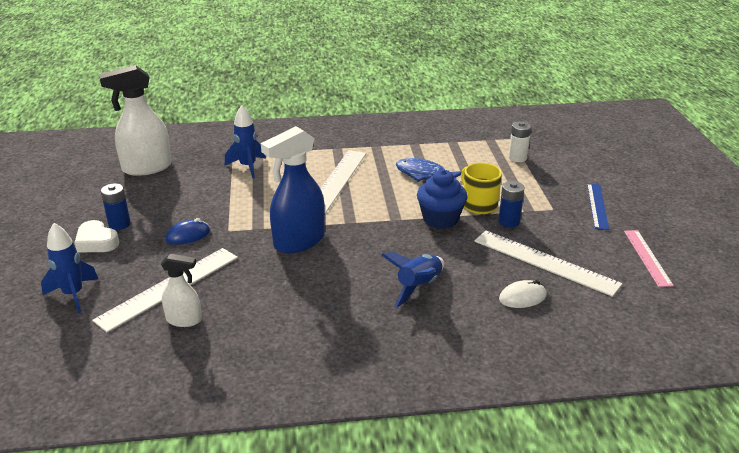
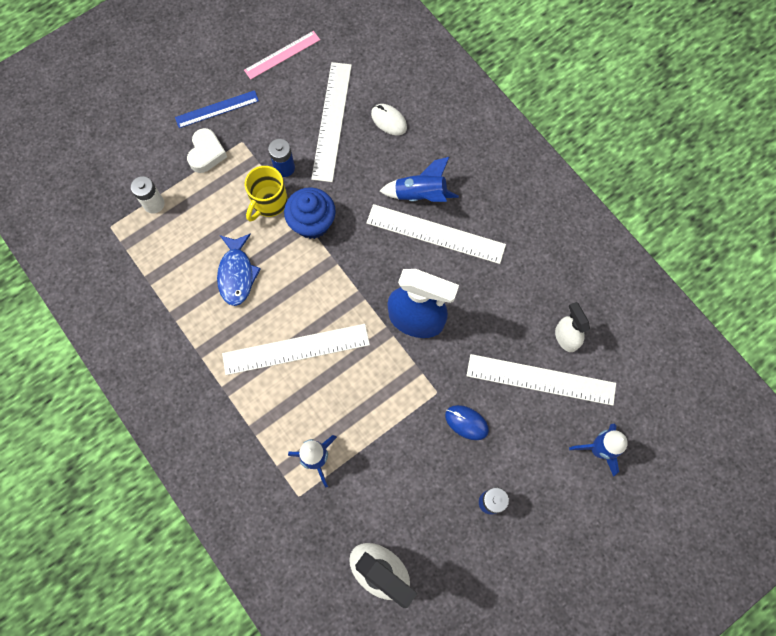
camera: 120 degrees left, 40 degrees up
white heart [74,220,119,252] -> white heart moved to [187,128,227,173]
none -> white ruler [366,204,506,264]

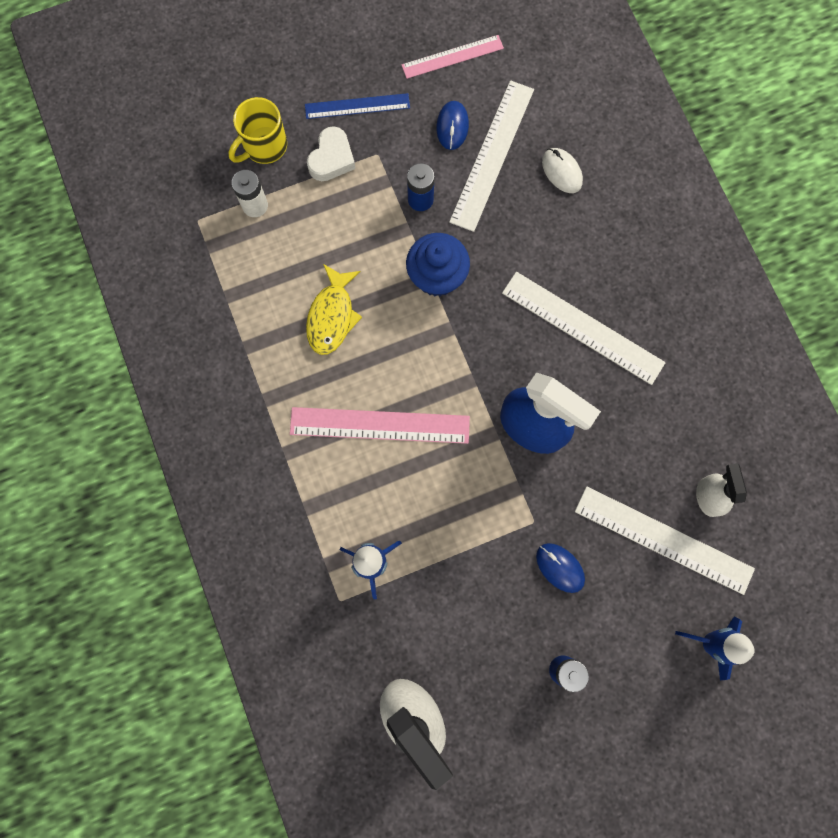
camera: 15 degrees right, 5 degrees up
blue fish [217,233,261,306] -> yellow fish [306,264,362,355]
white ruler [222,324,370,375] -> pink ruler [290,407,470,444]
yellow mug [245,166,288,221] -> yellow mug moved to [229,97,287,164]
blue rocket [380,157,459,202] -> none
none -> blue mouse [436,101,469,150]

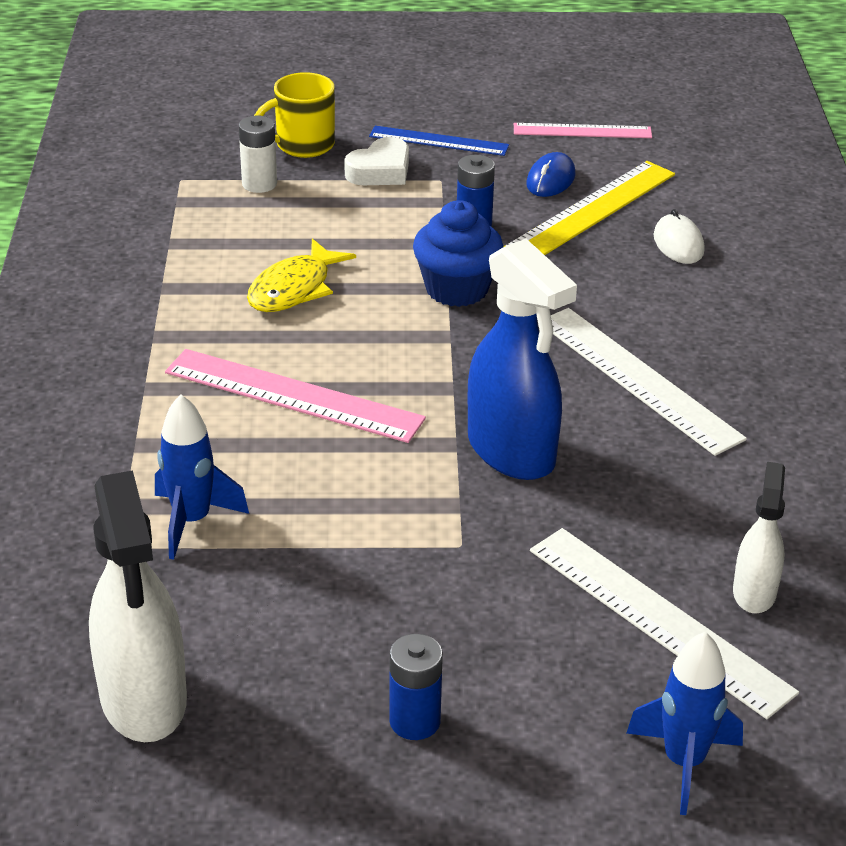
camera: 20 degrees right, 40 degrees down
white ruler [449,80,534,232] -> yellow ruler [504,161,675,255]
blue mouse [536,543,585,593] -> none

